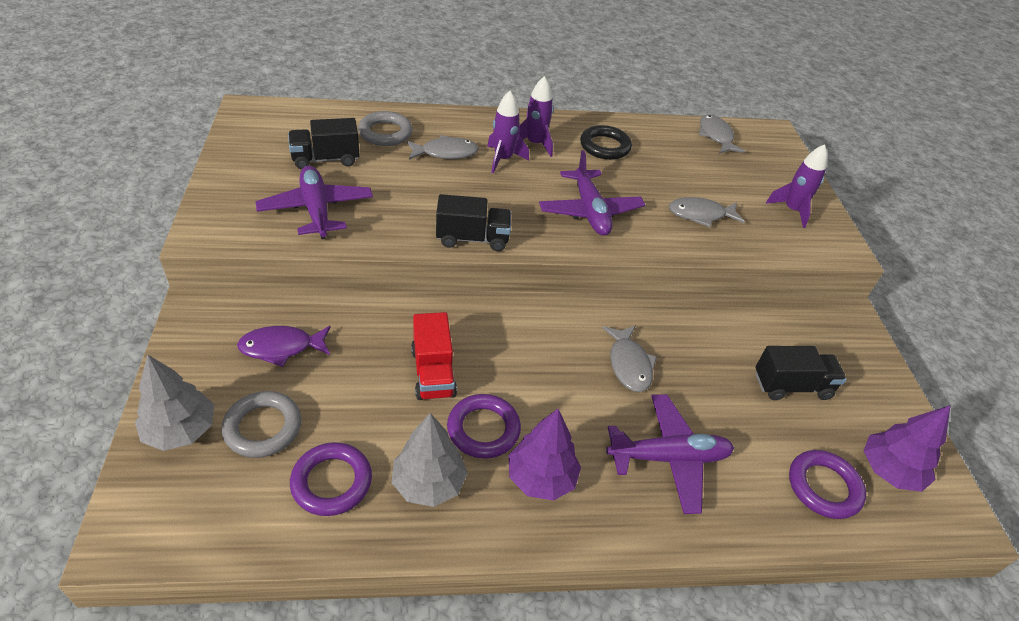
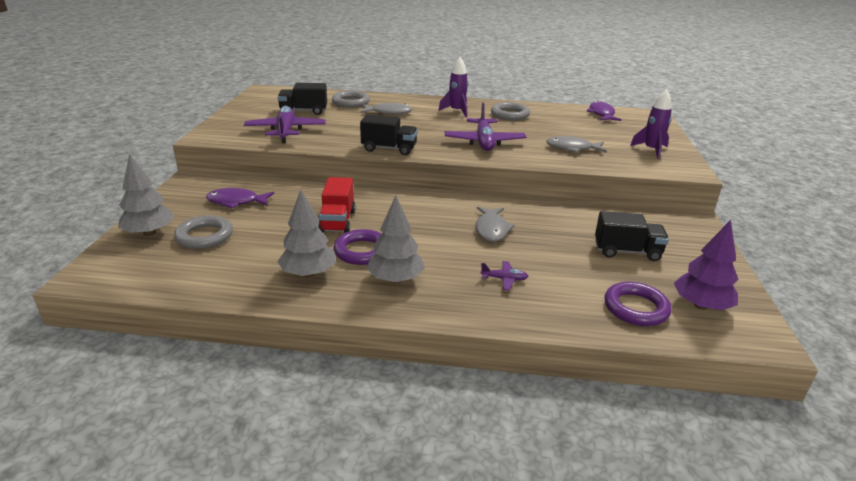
camera: 15 degrees right, 15 degrees down
purple ring [290,442,372,516] -> none
purple rocket [487,91,529,173] -> none
purple tree [508,409,581,501] -> grey tree [367,196,425,283]
black ring [580,125,632,160] -> grey ring [491,102,530,121]
purple plane [606,394,734,514] -> purple plane [480,261,528,290], size x0.45
grey fish [699,114,745,154] -> purple fish [587,101,621,121]

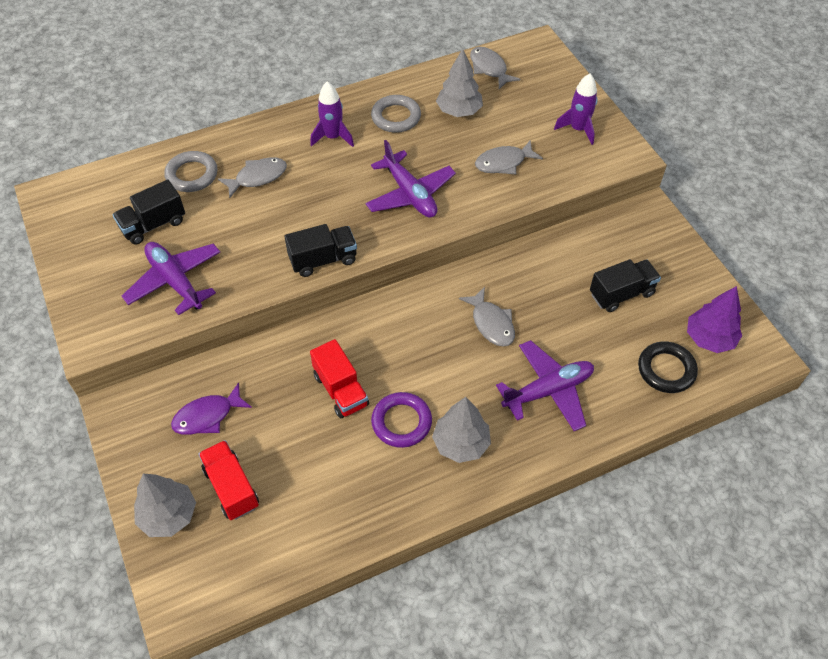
camera: 30 degrees left, 25 degrees up
grey ring [174,215,233,249] -> red truck [198,440,259,520]
grey tree [277,190,336,277] -> grey tree moved to [436,49,483,117]
purple plane [480,261,528,290] -> purple plane [496,340,594,431], size x2.23
purple fish [587,101,621,121] -> grey fish [470,47,520,89]
purple ring [604,282,672,326] -> black ring [638,341,698,393]

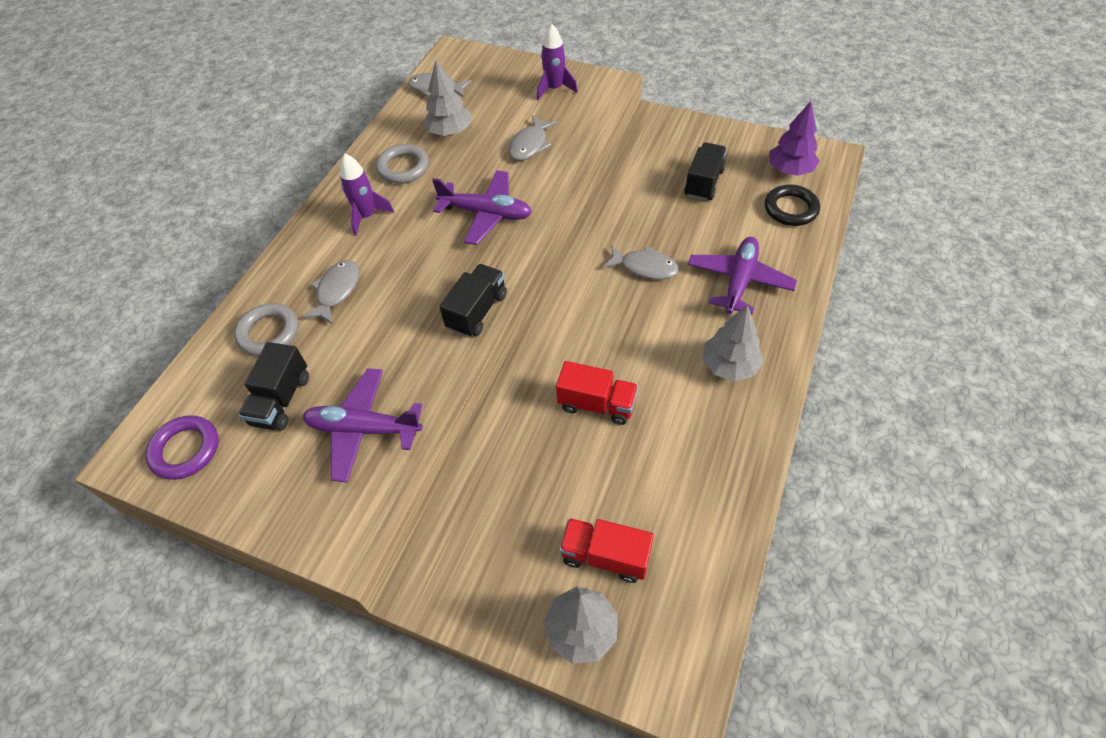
camera: 40 degrees left, 0 degrees up
purple fish [171,382,252,435] -> none
purple ring [371,392,432,448] -> purple ring moved to [145,415,219,480]

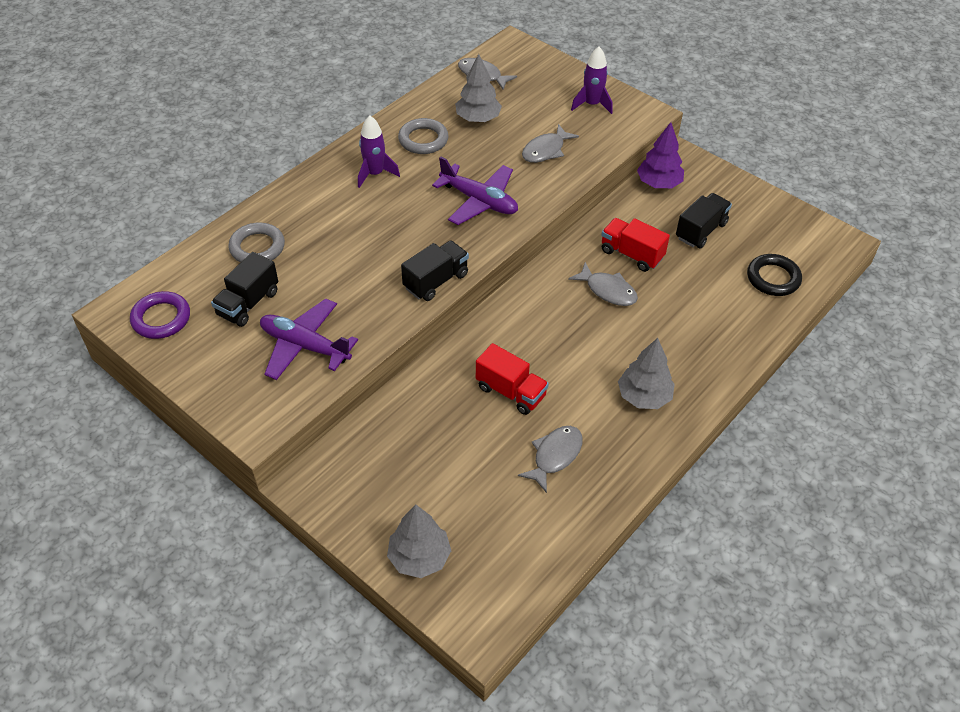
camera: 15 degrees right, 5 degrees down
grey fish [302,260,359,324] -> grey fish moved to [518,426,583,493]
red truck [559,518,654,583] -> red truck moved to [601,218,670,272]
purple plane [688,237,797,314] -> none
purple tree [769,101,819,176] -> purple tree moved to [637,122,684,188]

